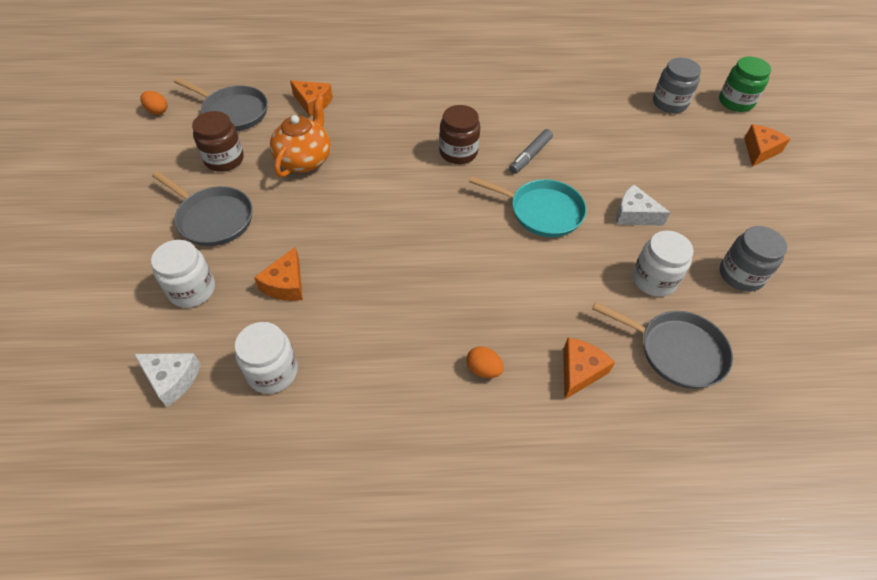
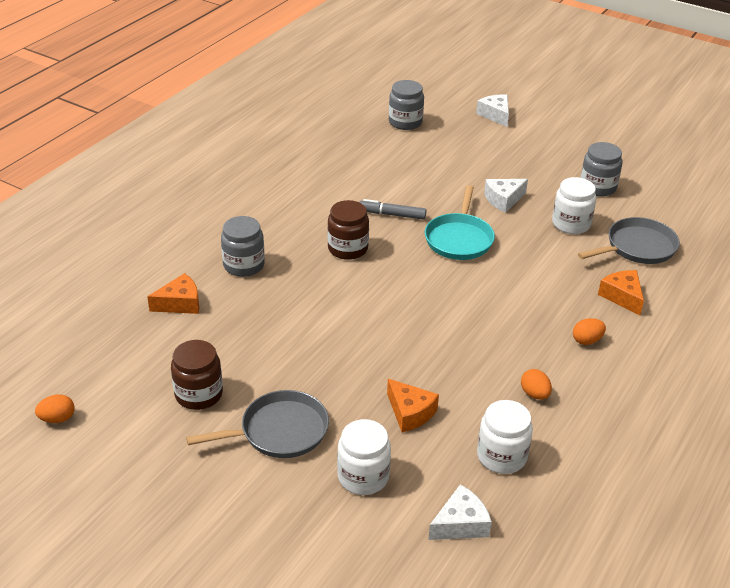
camera: 55 degrees left, 15 degrees down
grey pan [174,78,268,131] -> none
orange teapot [270,95,331,177] -> none
turquoise pan [469,176,587,237] -> turquoise pan turned 135 degrees clockwise [425,185,495,260]
grey marker [509,129,553,174] -> grey marker turned 120 degrees clockwise [359,199,427,220]
green jar [719,57,771,112] -> none
orange cheese [744,125,790,167] -> white cheese [476,94,509,127]
none -> grey jar [221,216,265,277]
none -> orange egg [521,369,552,399]

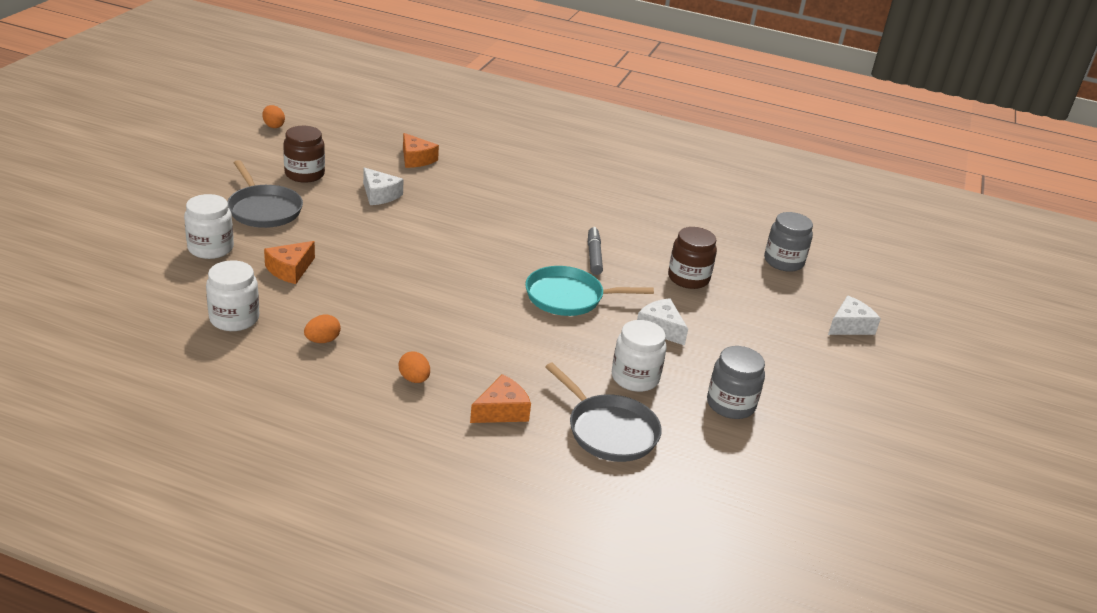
camera: 75 degrees right, 5 degrees down
grey jar [221,216,265,277] -> none
brown jar [327,200,369,260] -> brown jar moved to [668,227,717,289]
white cheese [428,484,492,540] -> white cheese moved to [363,167,404,205]

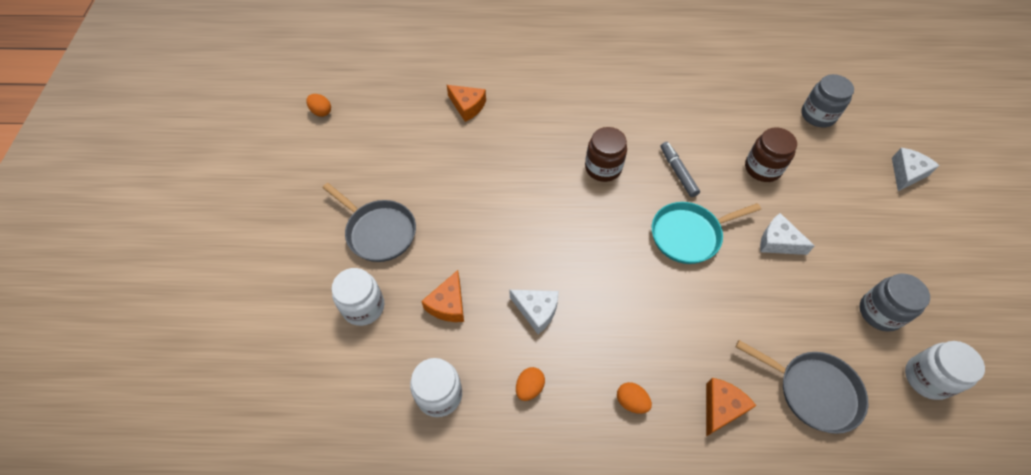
camera: 15 degrees left, 25 degrees up
brown jar [283,126,325,183] -> brown jar moved to [585,127,627,182]
white cheese [363,167,404,205] -> white cheese moved to [510,290,559,334]
white jar [612,320,666,392] -> white jar moved to [905,341,985,400]

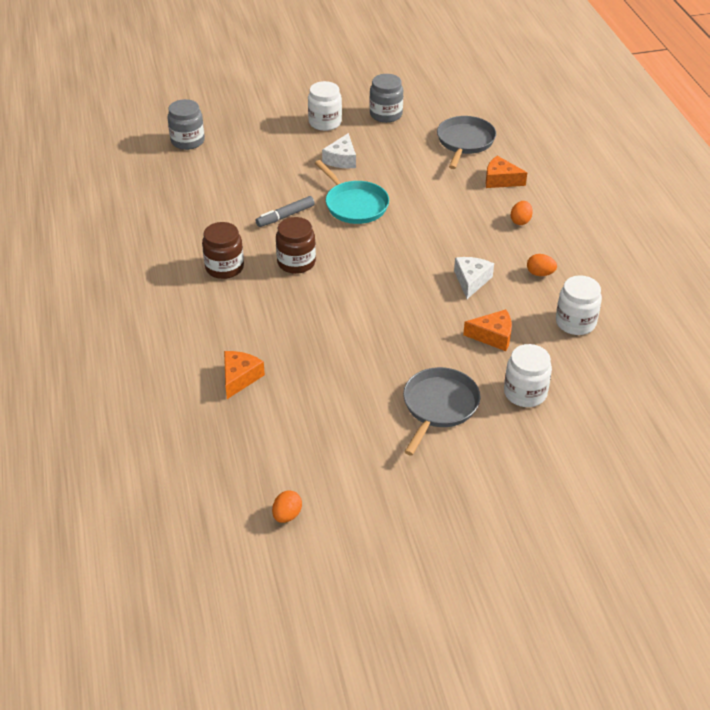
camera: 105 degrees left, 15 degrees down
brown jar [745,127,797,182] -> brown jar moved to [202,222,244,279]
white cheese [892,148,940,191] -> none
white jar [905,341,985,400] -> white jar moved to [308,81,342,131]

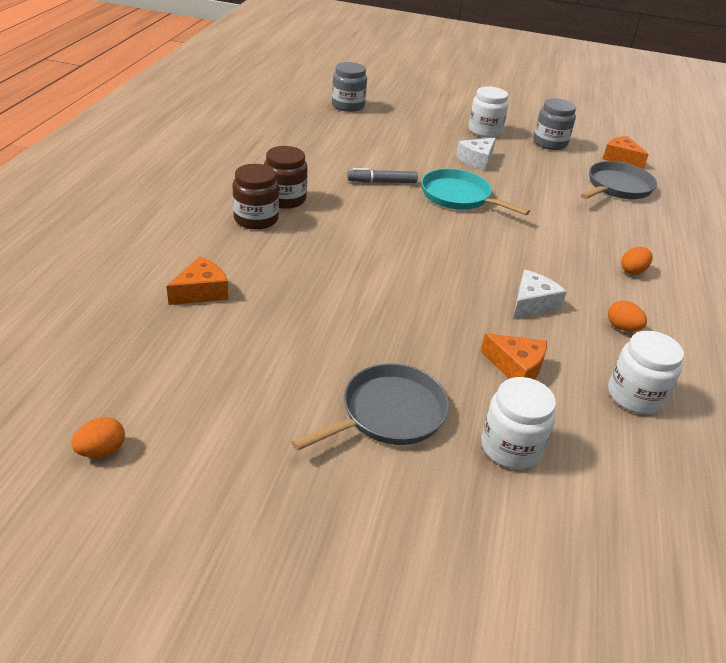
camera: 25 degrees right, 5 degrees down
brown jar [276,217,316,274] -> brown jar moved to [232,164,279,229]
turquoise pan [315,160,389,224] -> turquoise pan turned 135 degrees clockwise [421,169,530,215]
orange cheese [485,156,527,188] -> orange cheese moved to [603,136,649,169]

